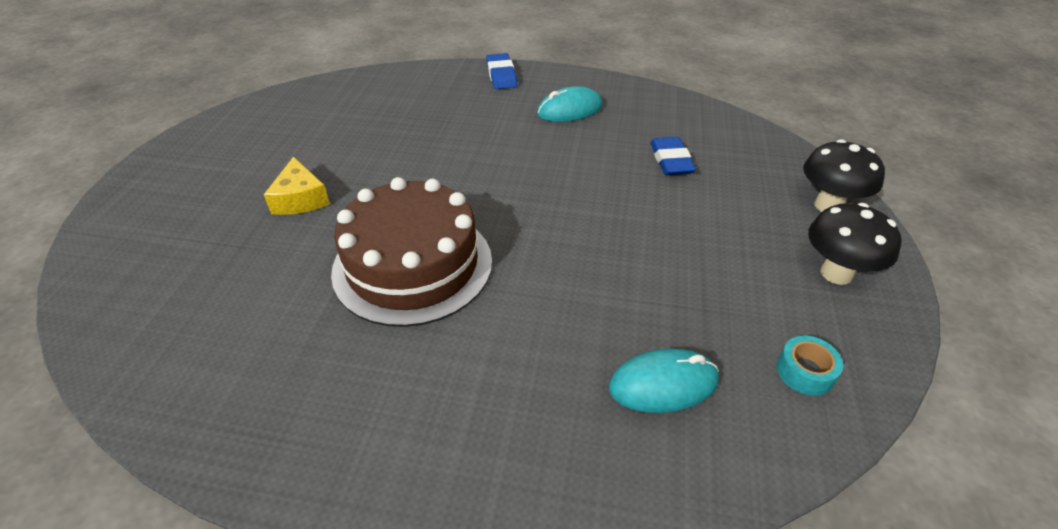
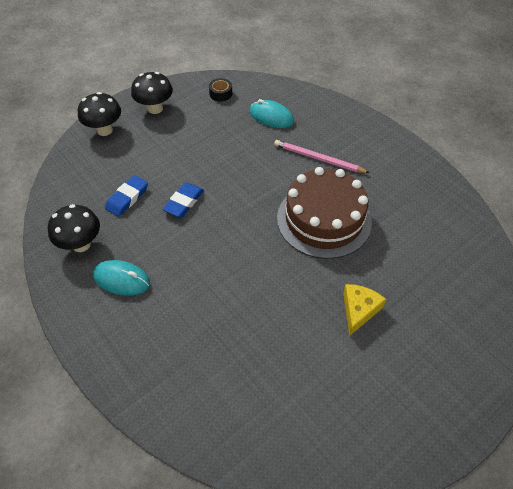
camera: 140 degrees left, 10 degrees up
blue eraser [486,53,517,89] -> blue eraser moved to [163,182,204,217]
turquoise tape [777,335,843,396] -> black tape [209,78,232,102]
none -> black mushroom [48,204,100,252]
none -> pink pencil [274,140,369,173]

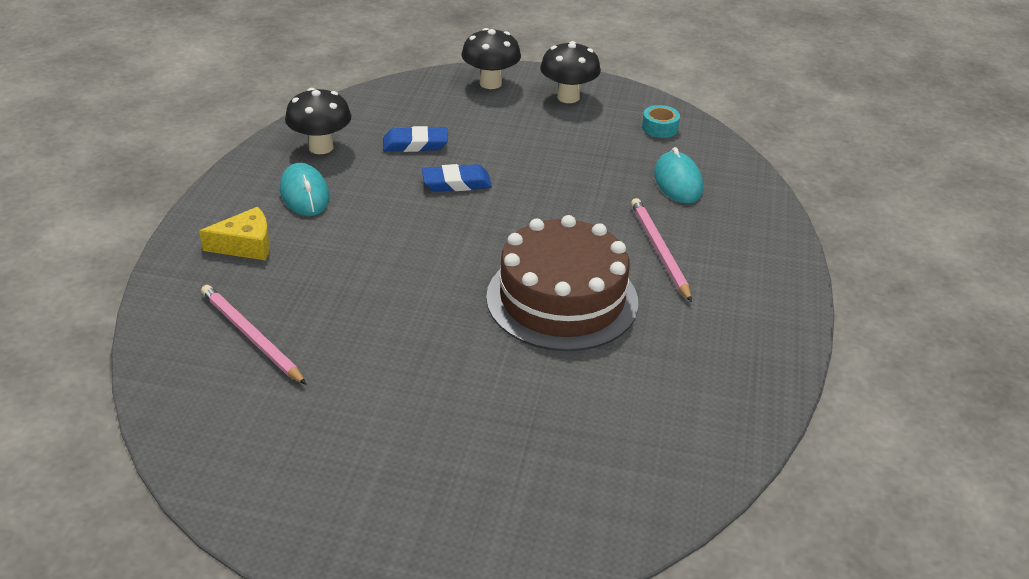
camera: 50 degrees right, 15 degrees down
black tape [209,78,232,102] -> turquoise tape [642,105,680,138]
yellow cheese [343,284,386,336] -> yellow cheese moved to [199,207,270,260]
none -> pink pencil [201,285,307,385]

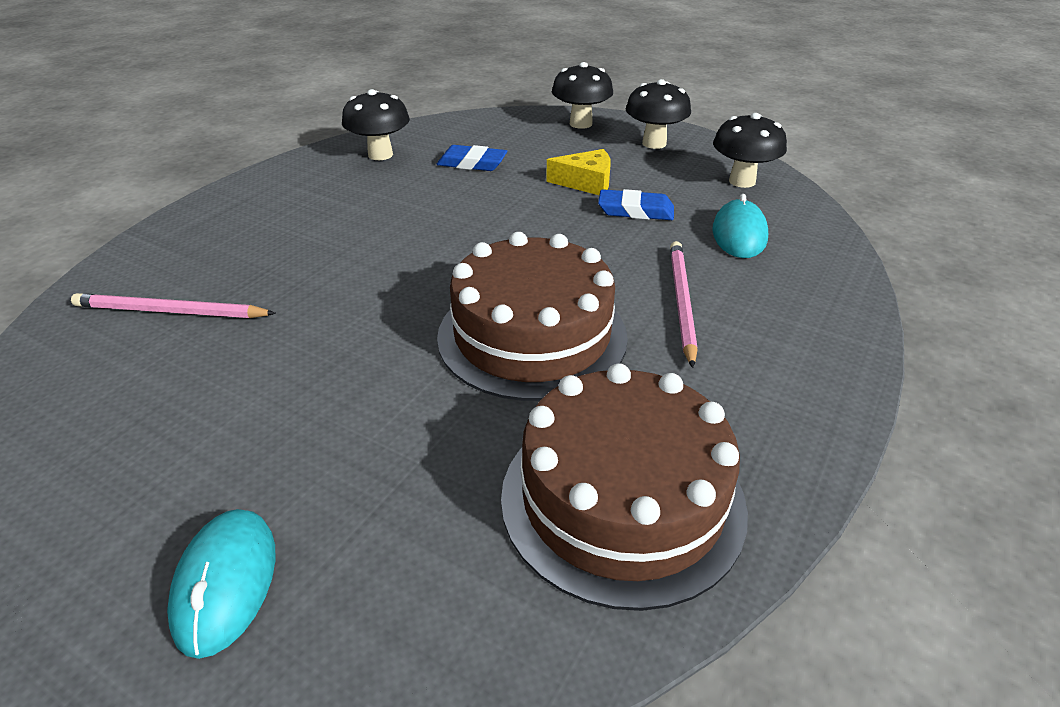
camera: 20 degrees right, 0 degrees up
yellow cheese [199,207,270,260] -> yellow cheese moved to [546,149,611,195]
pink pencil [201,285,307,385] -> pink pencil turned 60 degrees counterclockwise [71,293,276,318]
turquoise mouse [280,163,330,216] -> turquoise mouse moved to [167,509,275,659]
blue eraser [422,164,492,192] -> blue eraser moved to [598,189,674,220]
turquoise tape [642,105,680,138] -> black mushroom [713,113,787,188]
none -> brown cake [501,363,748,611]

